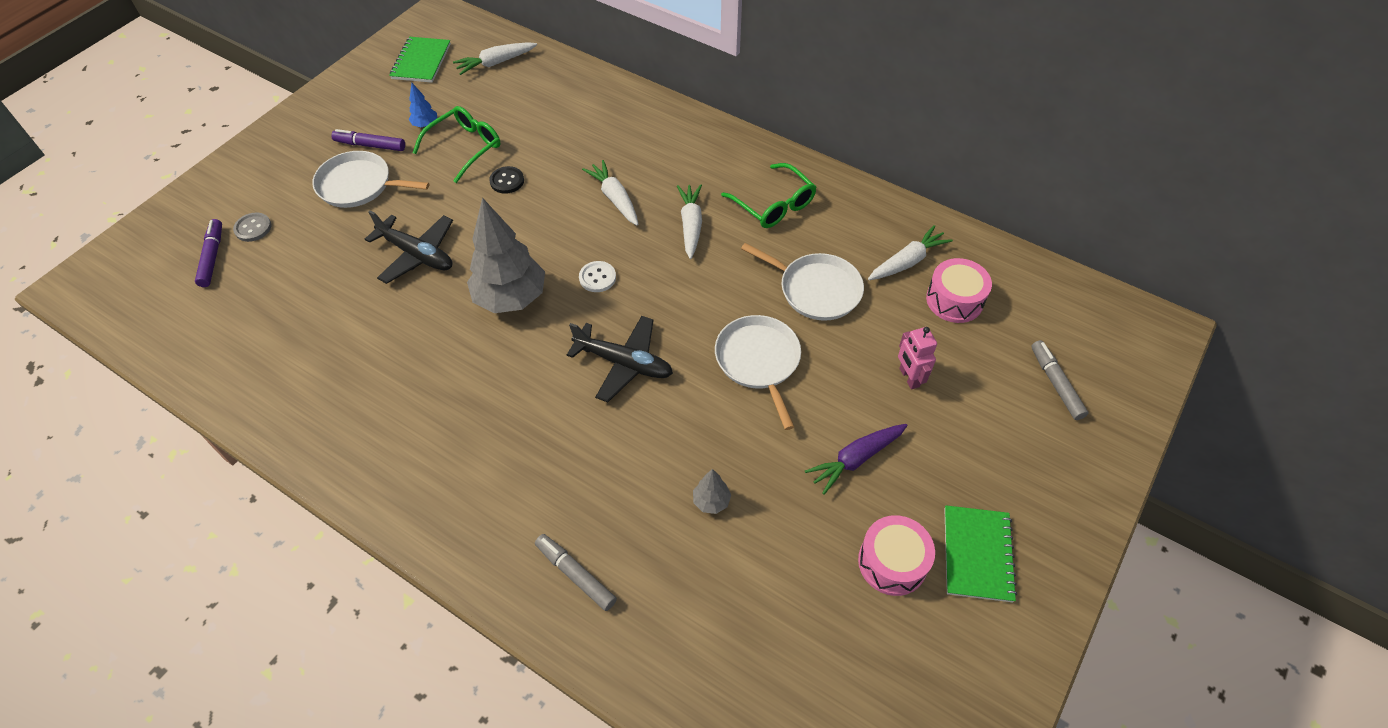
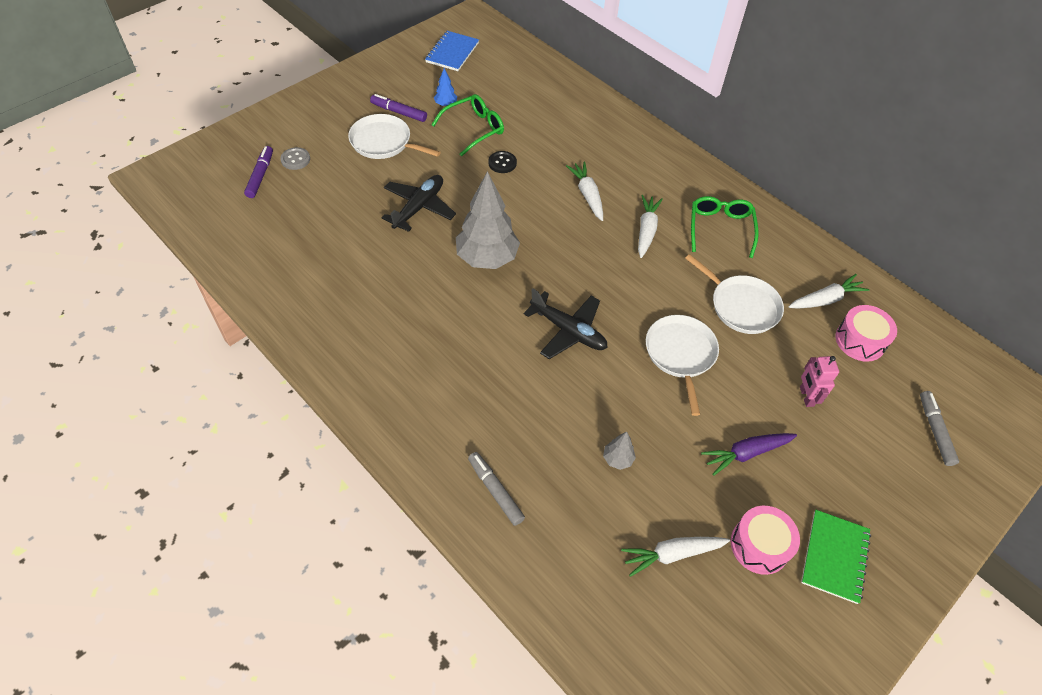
camera: 10 degrees right, 0 degrees up
black plane [365,211,453,284] -> black plane turned 105 degrees counterclockwise [382,175,456,232]
green notebook [389,37,451,83] -> blue notebook [425,31,479,71]
white carrot [453,42,537,75] -> white carrot moved to [621,537,730,577]
white button [579,261,616,292] -> none
green glasses [721,163,816,228] -> green glasses turned 150 degrees counterclockwise [691,196,759,258]

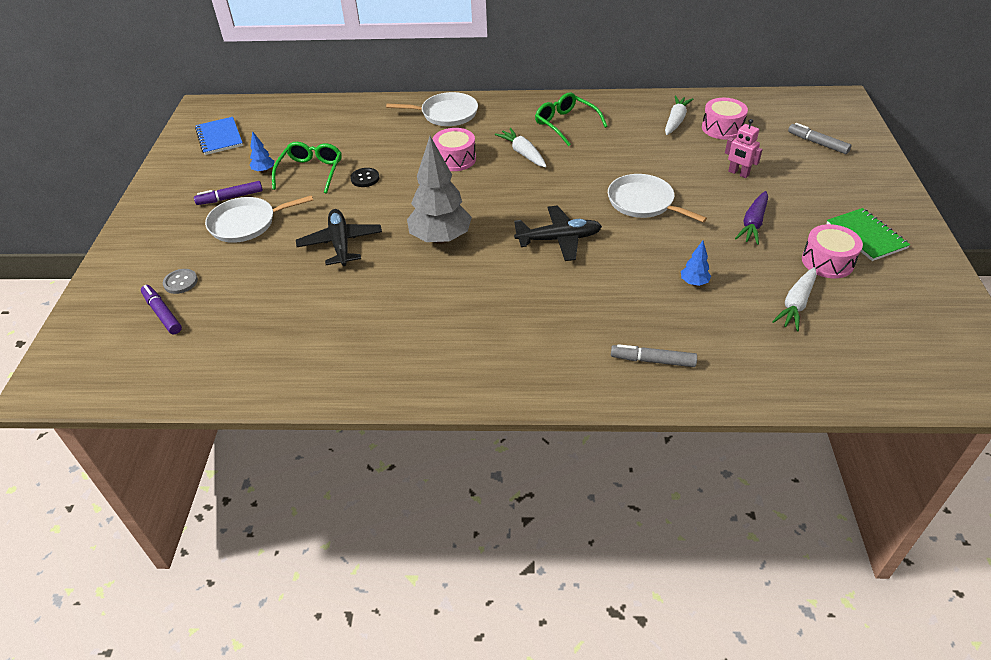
camera: 40 degrees left, 10 degrees down
white carrot [566,162,603,221] -> pink drum [432,128,476,171]
grey tree [603,431,636,470] -> blue tree [681,241,711,286]
white pan [685,254,784,334] -> white pan moved to [386,92,478,126]

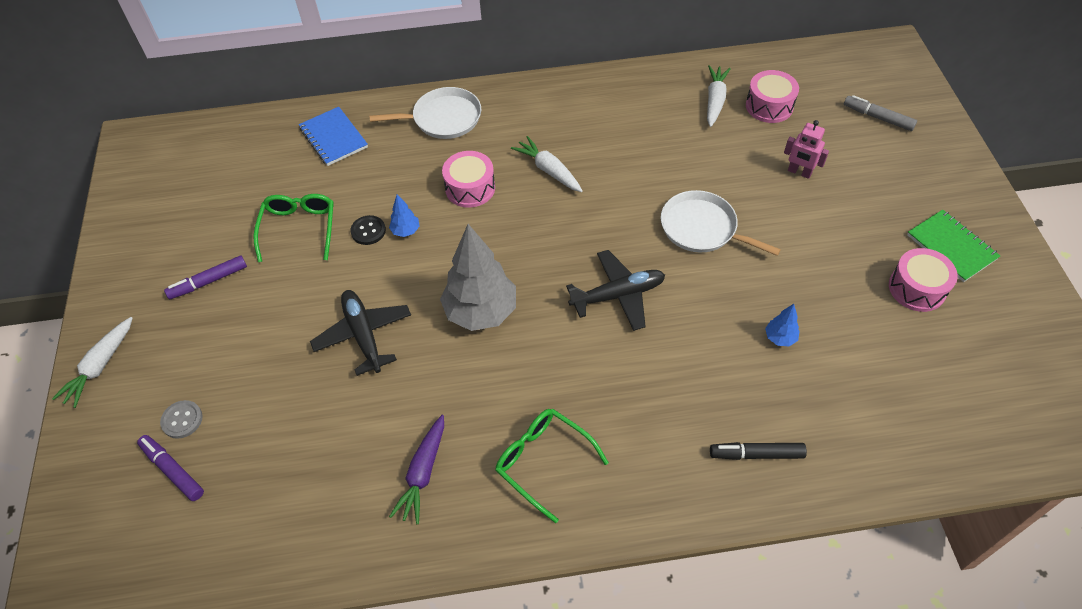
camera: 10 degrees left, 10 degrees up
blue notebook [195,117,243,155] -> blue notebook moved to [299,107,368,166]
white pan [205,195,313,243] -> none
blue tree [250,131,275,173] -> blue tree moved to [389,195,420,237]
green glasses [535,92,608,146] -> green glasses moved to [495,409,609,523]
grey marker [611,344,697,367] -> black marker [710,442,807,460]
purple carrot [735,191,768,245] -> purple carrot moved to [389,415,444,524]
white carrot [772,267,817,331] -> white carrot moved to [52,317,133,408]

